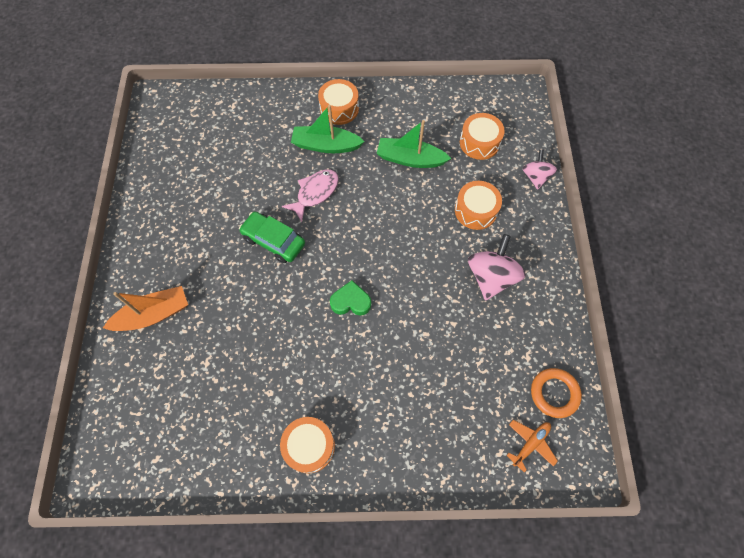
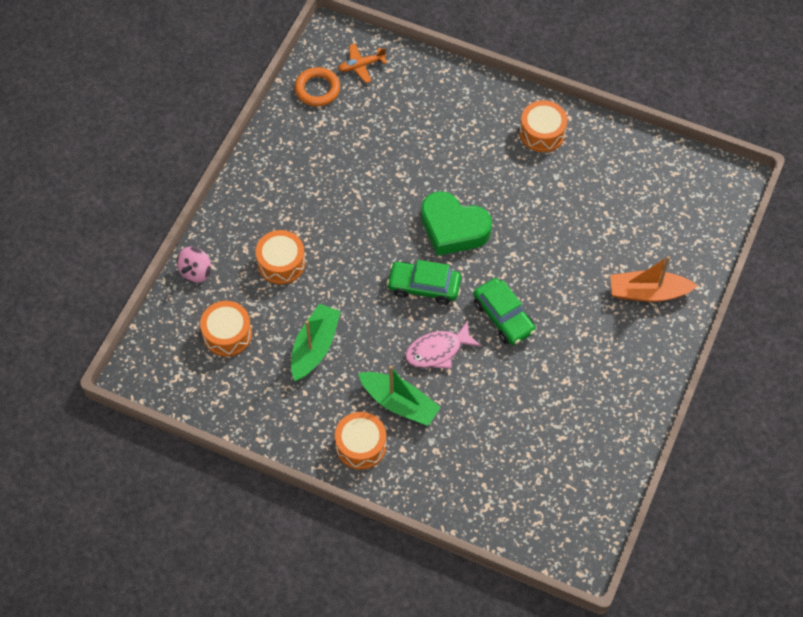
camera: 155 degrees left, 5 degrees down
green heart [330,280,371,316] -> green heart [421,191,492,256], size x1.74
green boat [377,120,451,168] -> green boat turned 105 degrees counterclockwise [291,304,341,381]
pink spinning top [468,234,526,301] -> none
none -> green car [387,260,461,305]

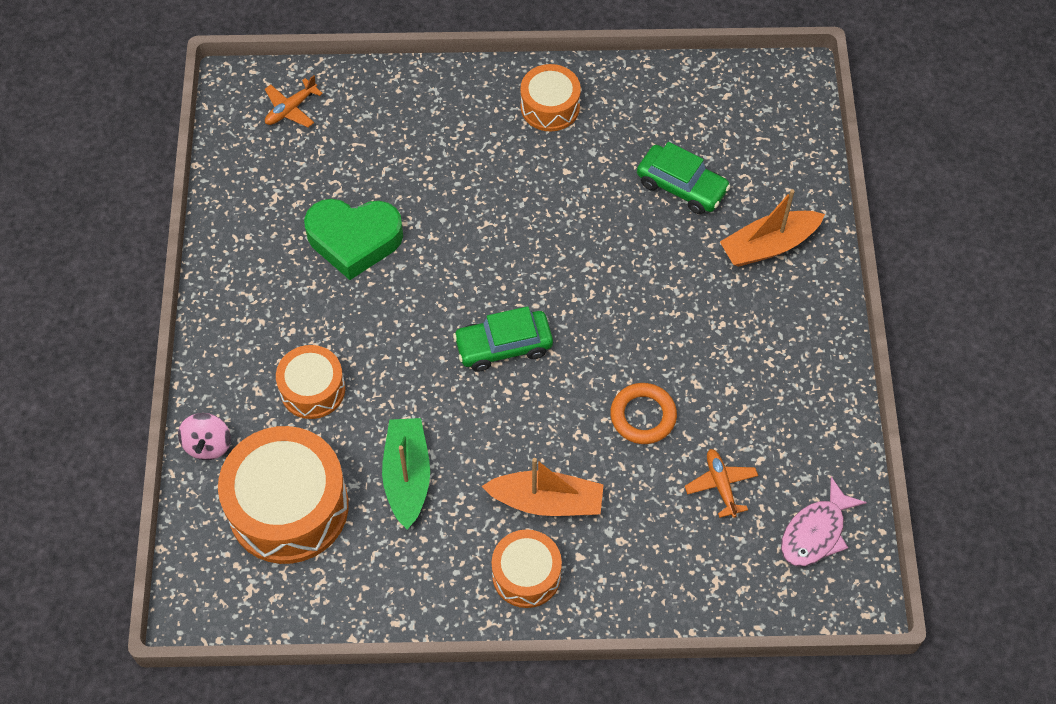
camera: 25 degrees left, 0 degrees up
orange drum [200,301,252,356] -> orange drum [218,426,349,564], size x1.78
orange ring [295,67,340,106] -> orange ring moved to [610,383,677,444]
green boat [358,365,441,426] -> orange boat [482,458,604,516]
pink fish [405,321,481,369] -> pink fish moved to [781,477,867,566]
green heart [421,191,492,256] -> green heart moved to [304,199,403,280]
green car [473,278,536,345] -> green car moved to [637,142,731,214]
none -> orange plane [685,449,758,518]

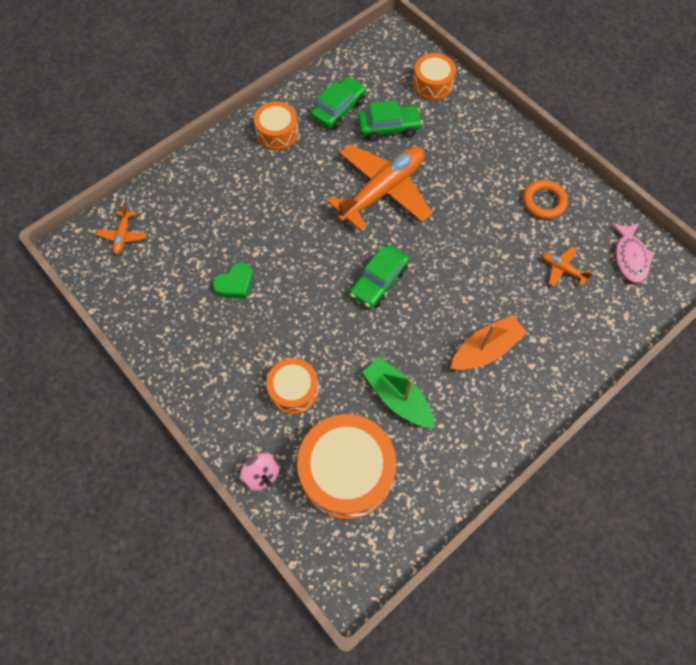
camera: 40 degrees left, 5 degrees up
green heart [304,199,403,280] -> green heart [213,263,253,299], size x0.57
orange drum [491,529,562,608] -> orange drum moved to [413,53,456,100]
orange ring [610,383,677,444] -> orange ring moved to [523,180,568,219]
orange boat [720,189,825,267] -> none
none -> green car [311,76,366,129]
none -> orange plane [327,144,433,231]

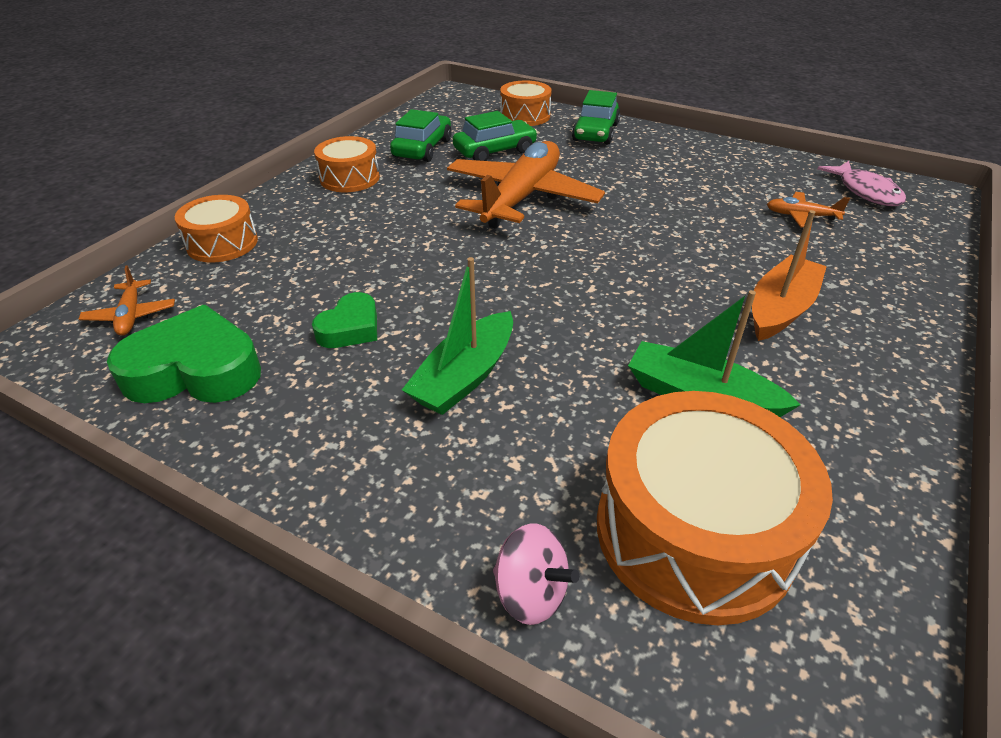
camera: 20 degrees left, 25 degrees down
orange drum [266,358,319,414] -> orange drum moved to [175,195,258,263]
green car [350,245,409,309] -> green car moved to [572,90,620,144]
orange ring [523,180,568,219] -> none
none -> green heart [107,305,261,403]
none -> green boat [402,257,513,415]

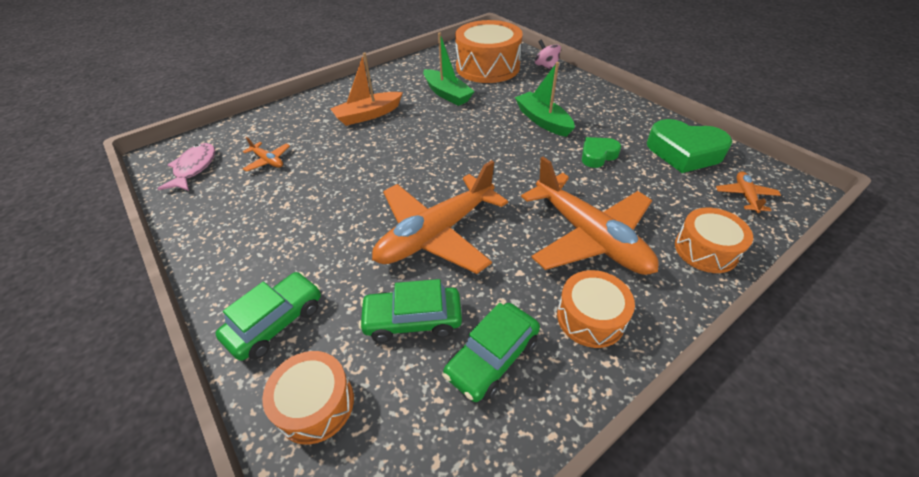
camera: 155 degrees left, 5 degrees up
green boat [402,257,513,415] -> green boat turned 90 degrees counterclockwise [515,62,575,137]
none -> orange plane [521,157,659,275]

